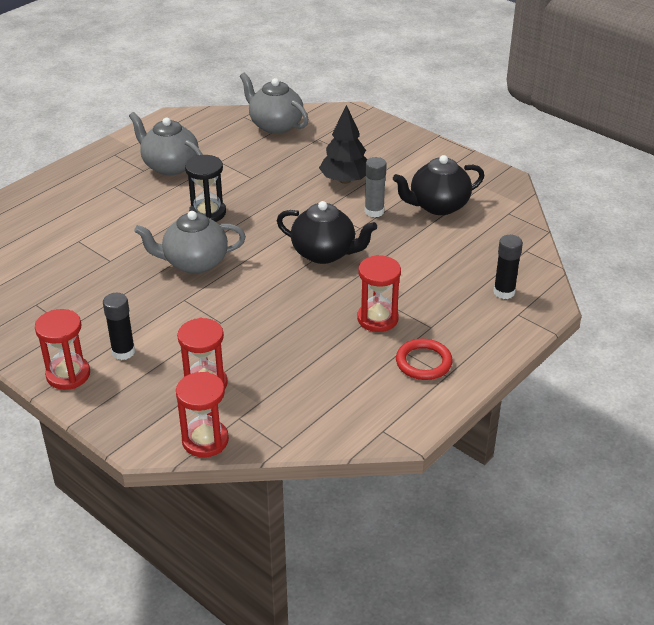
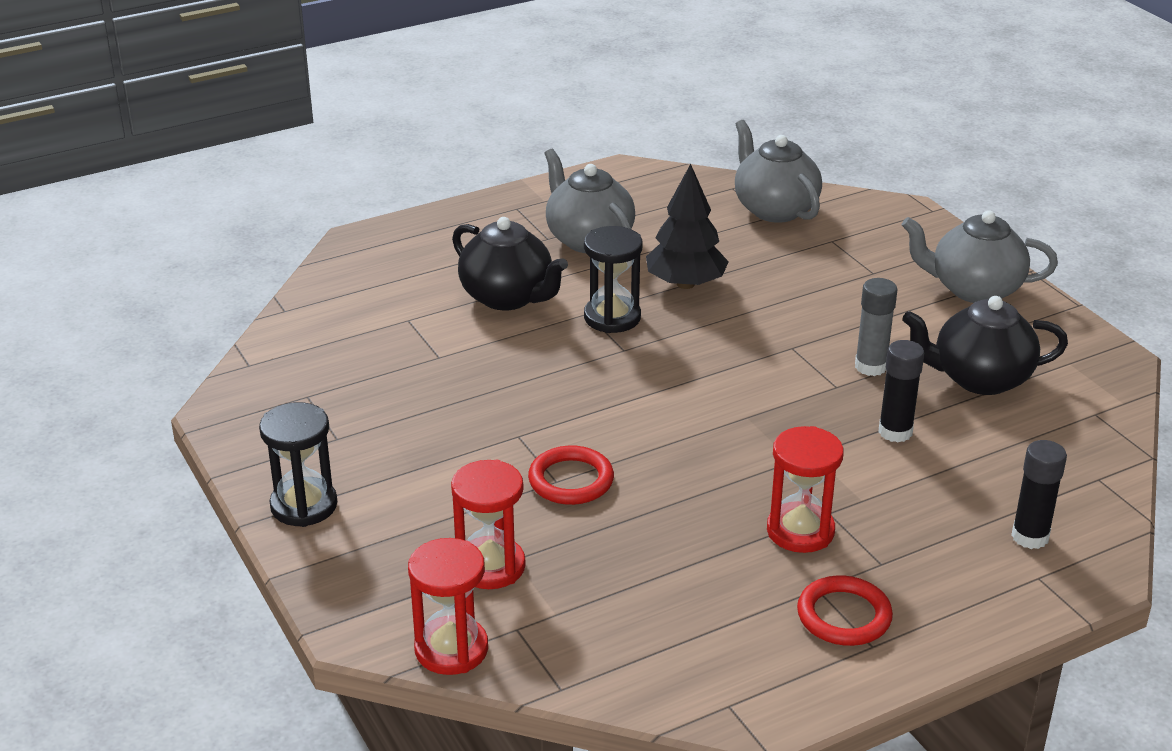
camera: 20 degrees right, 5 degrees down
red hourglass [35,309,90,390] -> black hourglass [259,402,337,527]
black glue stick [103,293,135,360] -> black glue stick moved to [878,340,924,442]
grey teapot [134,211,246,274] -> grey teapot moved to [902,210,1058,303]
black teapot [277,201,377,264] -> black teapot moved to [452,217,568,311]
black tree [319,105,368,184] -> black tree moved to [646,164,729,289]
none -> red ring [528,445,614,505]

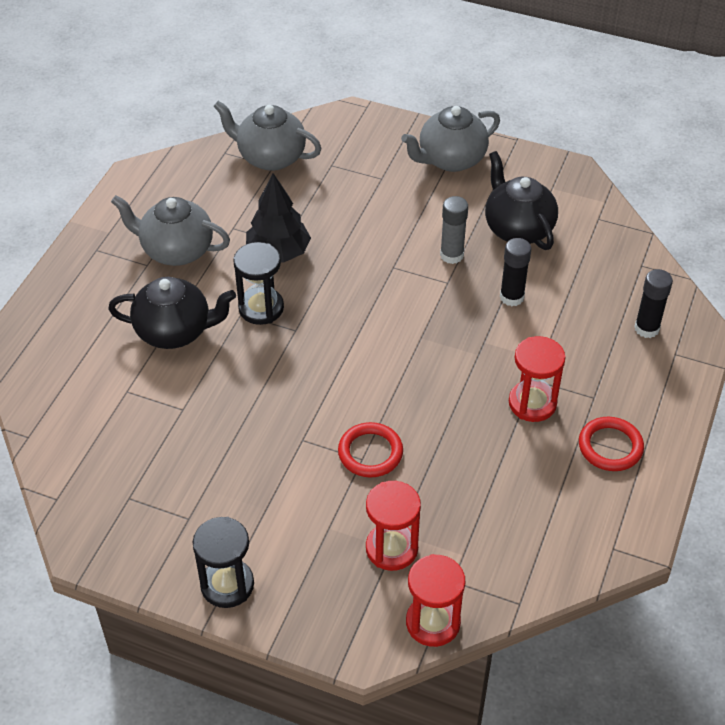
camera: 40 degrees left, 15 degrees up
black teapot [902,296,1068,395] -> black teapot turned 105 degrees clockwise [485,151,558,250]

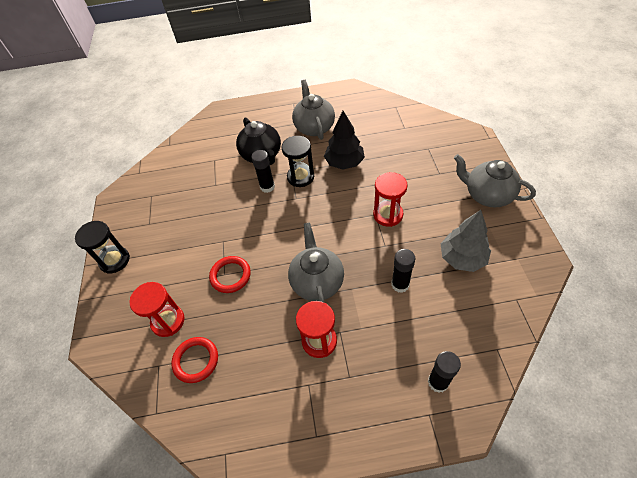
camera: 65 degrees right, 5 degrees up
grey teapot [213,101,322,171] -> grey teapot moved to [288,223,344,303]
red hourglass [406,554,465,647] -> red hourglass moved to [373,172,408,227]
grey glue stick [440,196,468,264] -> none
black teapot [485,151,558,250] -> grey tree [440,210,491,272]
red ring [579,417,644,471] -> red ring moved to [171,337,218,383]
none -> black glue stick [251,150,275,193]

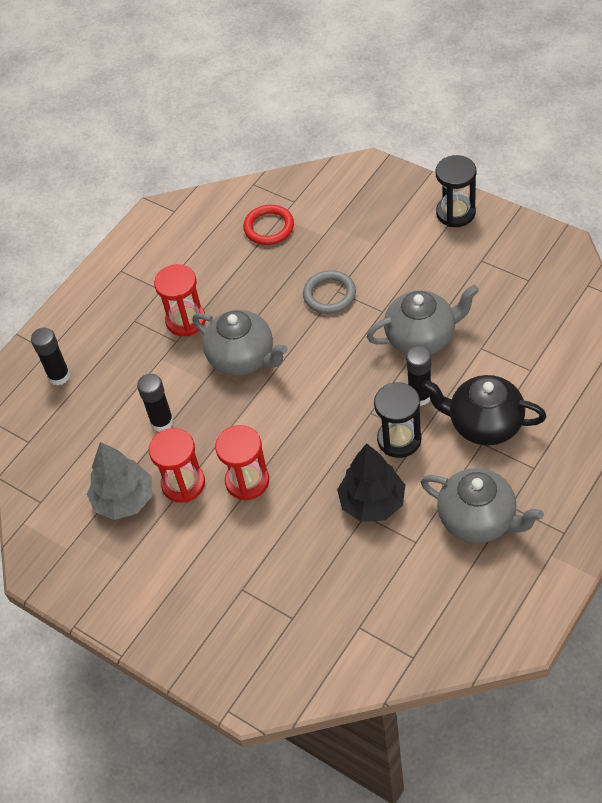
camera: 135 degrees right, 0 degrees up
red hourglass [129,282,184,337] -> red hourglass moved to [149,428,205,503]
red ring [209,256,251,293] -> grey ring [303,270,356,314]
grey teapot [454,154,536,208] -> grey teapot moved to [367,285,479,355]

